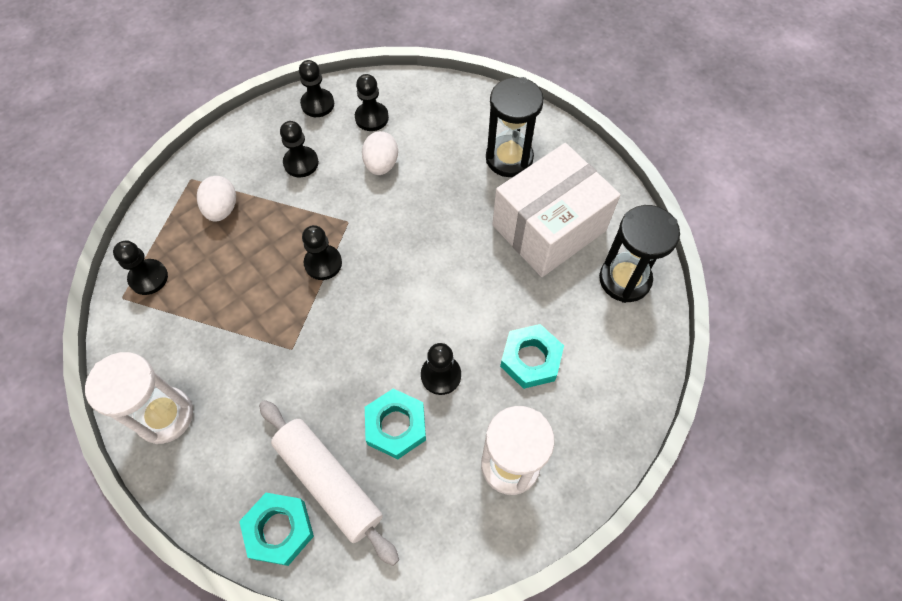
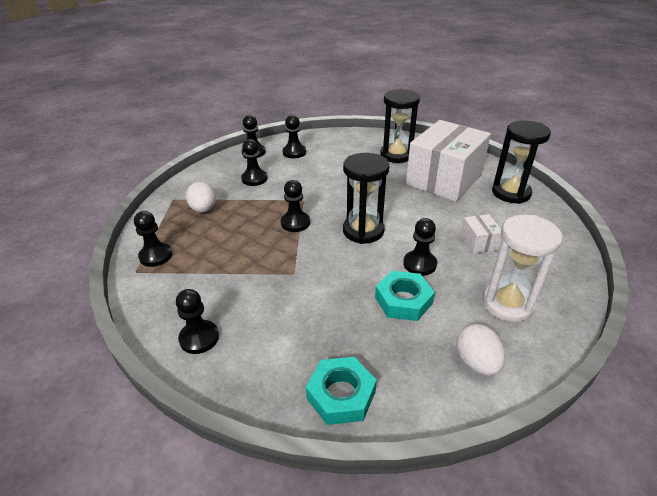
camera: 15 degrees left, 25 degrees down
white hourglass [85,352,193,444] -> black pawn [176,289,219,354]
white rolling pin [259,400,399,566] -> none
white egg [362,131,398,175] -> white egg moved to [456,324,505,376]
turquoise nut [500,324,564,389] -> white box [460,214,502,254]
none -> black hourglass [343,153,389,244]

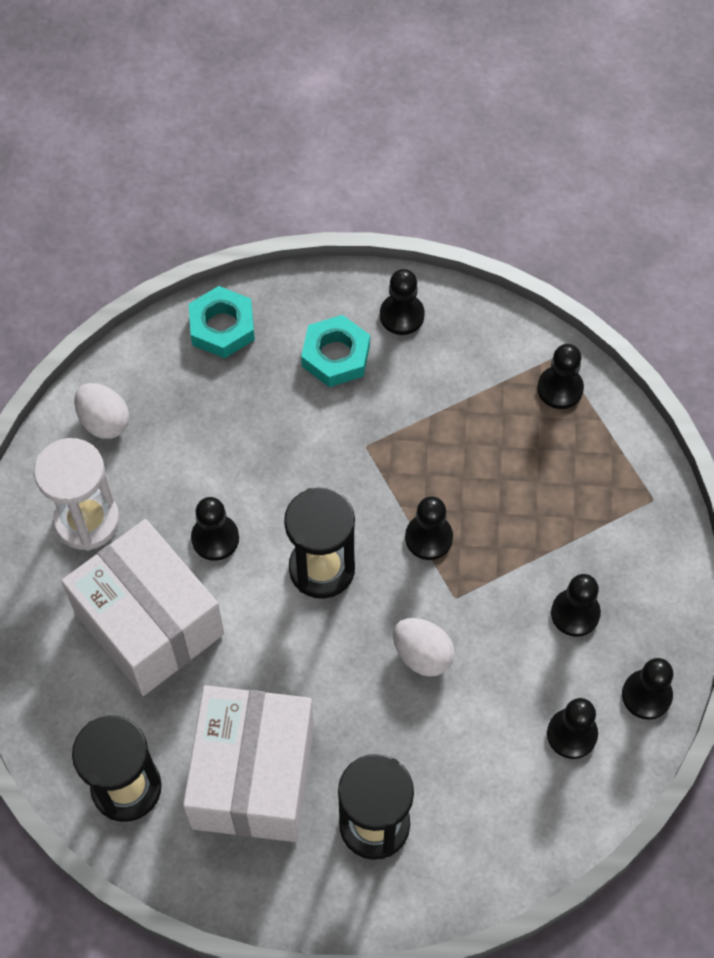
camera: 150 degrees right, 25 degrees up
white egg [186,182,216,213] -> white egg moved to [393,618,455,677]
turquoise nut [375,271,435,321] -> turquoise nut moved to [301,315,370,387]
white box [460,214,502,254] -> white box [61,519,224,696], size x2.43

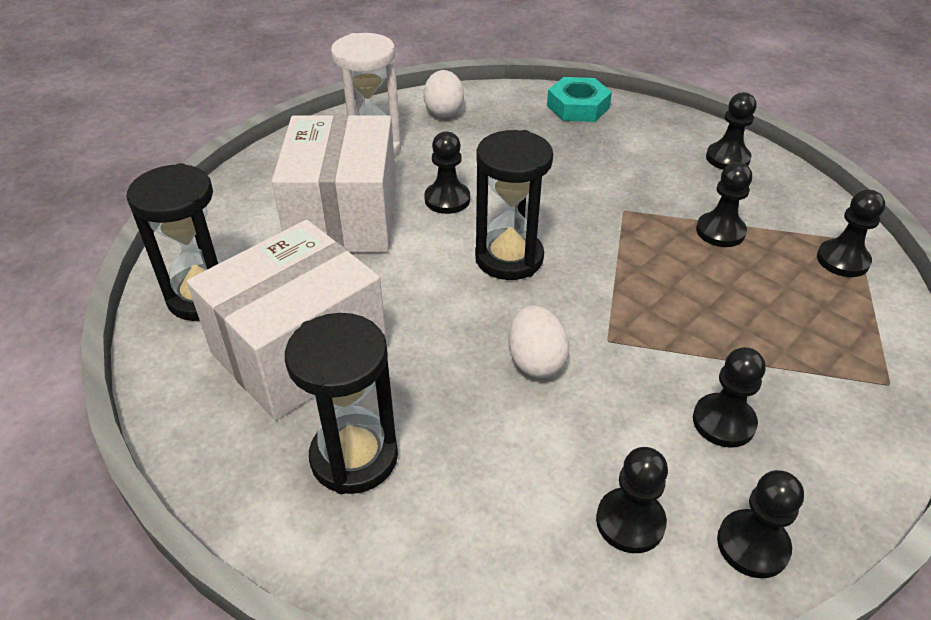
camera: 40 degrees right, 20 degrees down
turquoise nut [301,315,370,387] -> none
black pawn [405,496,453,560] -> black pawn moved to [696,162,752,247]

